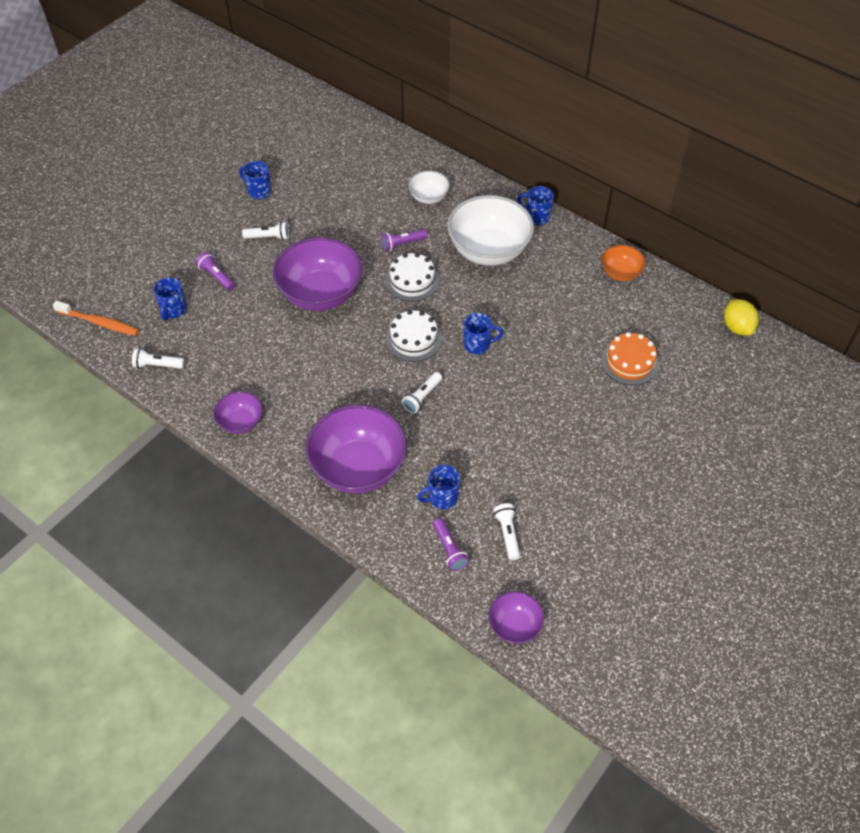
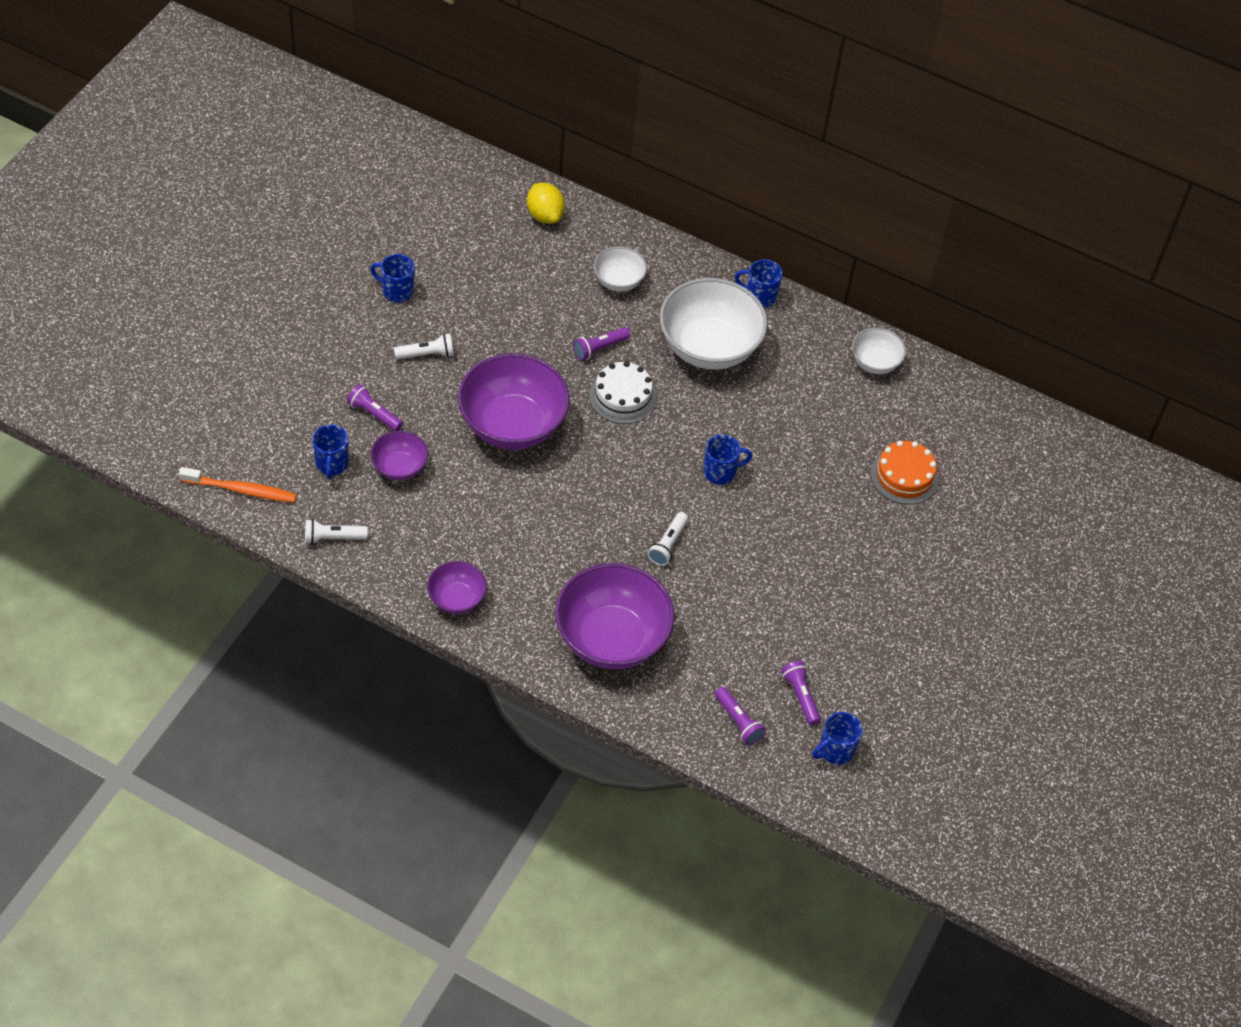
camera: 15 degrees left, 0 degrees up
white cake [386,310,442,362] -> none
blue mug [417,465,460,509] -> blue mug moved to [812,712,863,765]
purple bowl [488,591,544,644] -> purple bowl moved to [371,431,428,480]
white flashlight [493,503,520,560] -> purple flashlight [781,661,821,725]
orange bowl [601,245,646,281] -> white bowl [852,328,906,374]
yellow lemon [724,299,759,336] -> yellow lemon moved to [527,183,565,223]

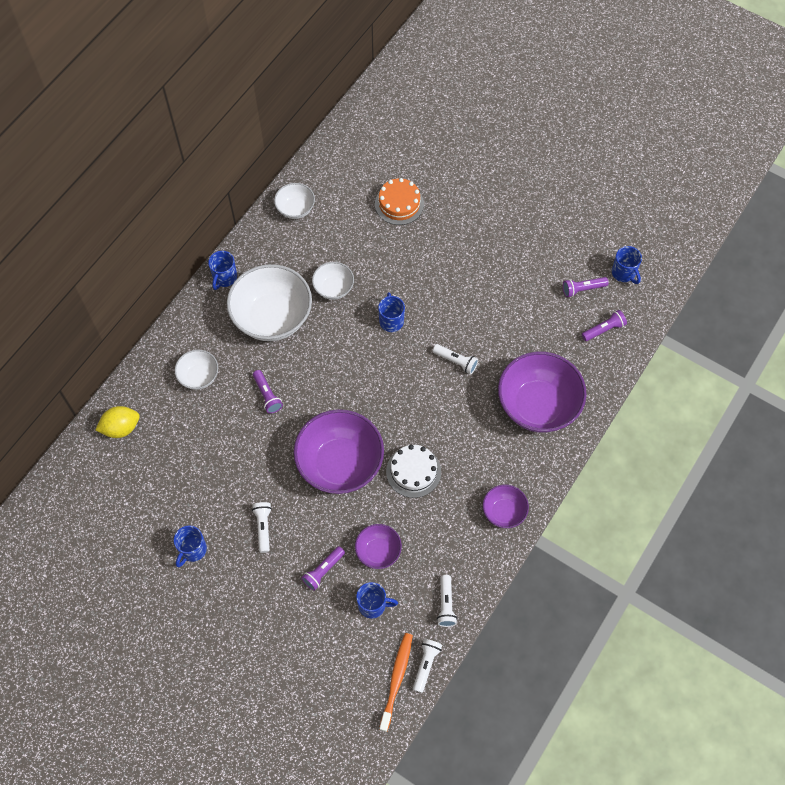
camera: 80 degrees left, 10 degrees up
white cake [589,361,657,424] -> white cake moved to [386,445,441,498]
none -> white bowl [312,262,354,300]
none -> white flashlight [413,639,442,693]

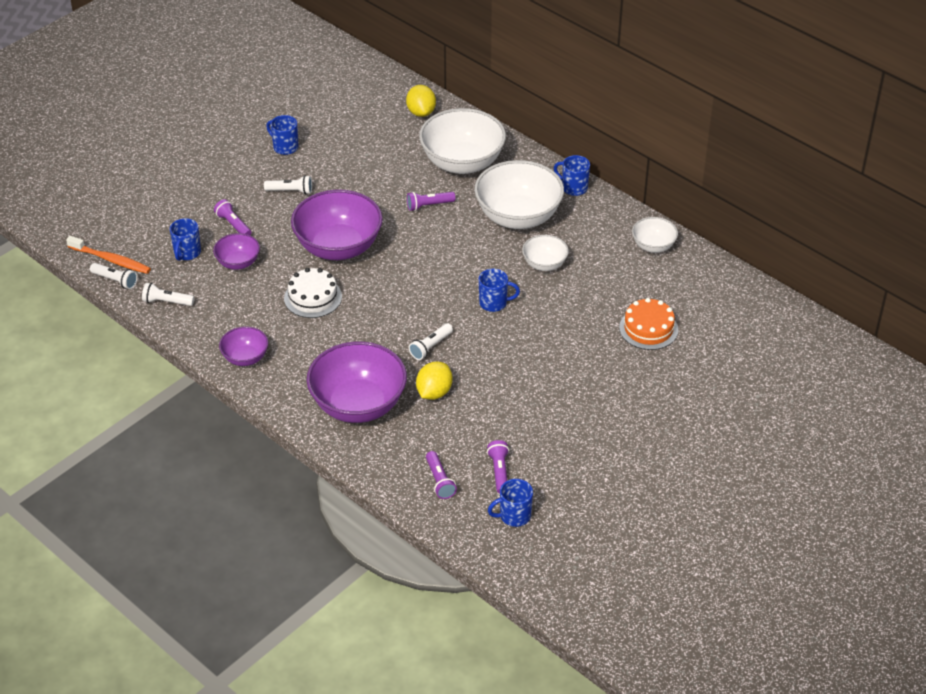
camera: 100 degrees right, 20 degrees down
white bowl [175,350,218,390] -> white bowl [419,108,506,174], size x1.97
none -> yellow lemon [416,362,452,400]

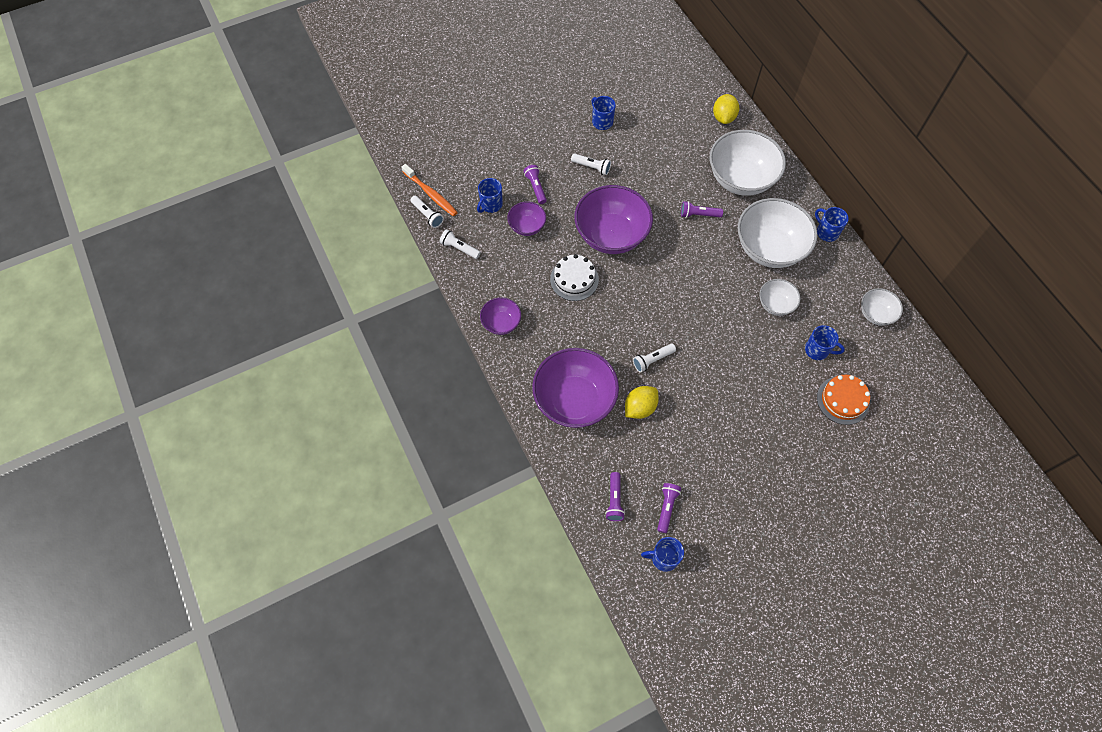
camera: 20 degrees right, 20 degrees up
blue mug [479,269,520,312] -> blue mug moved to [805,325,845,360]

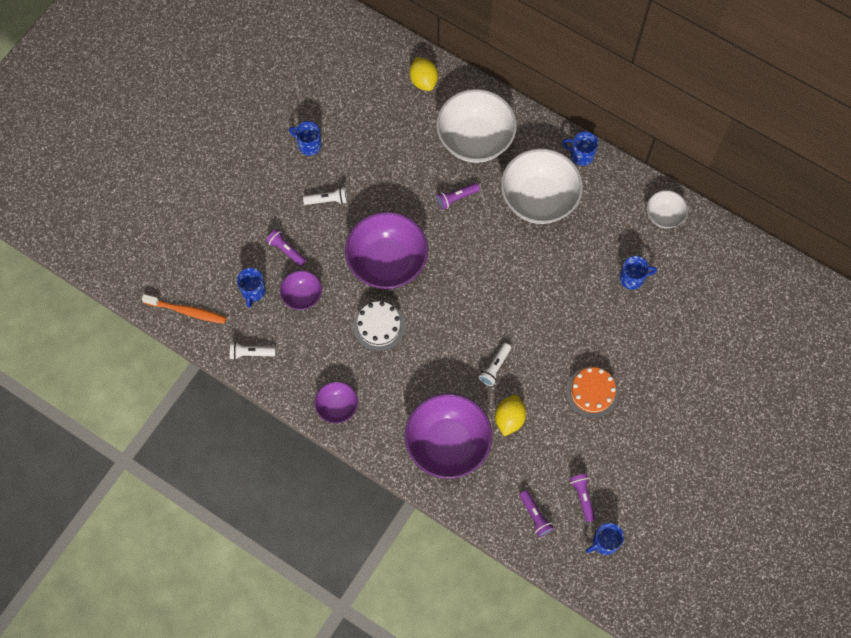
camera: 30 degrees left, 5 degrees up
white flashlight [410,196,444,228] -> none
white bowl [759,279,800,316] -> none
orange cake [817,375,870,425] -> orange cake moved to [566,367,619,418]

